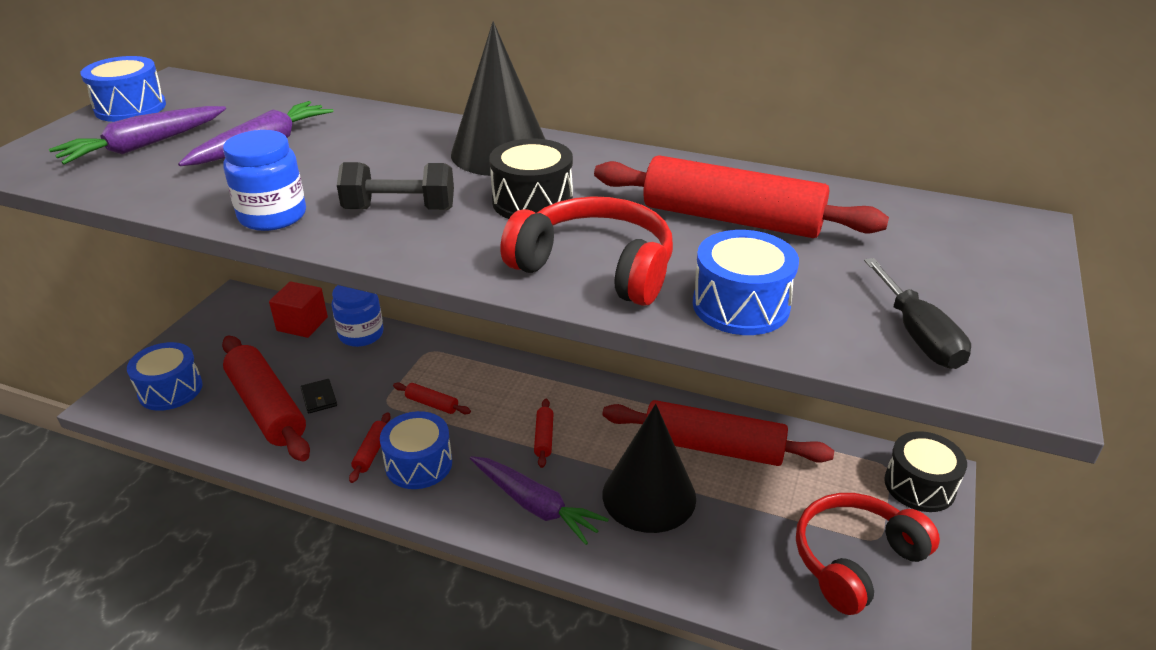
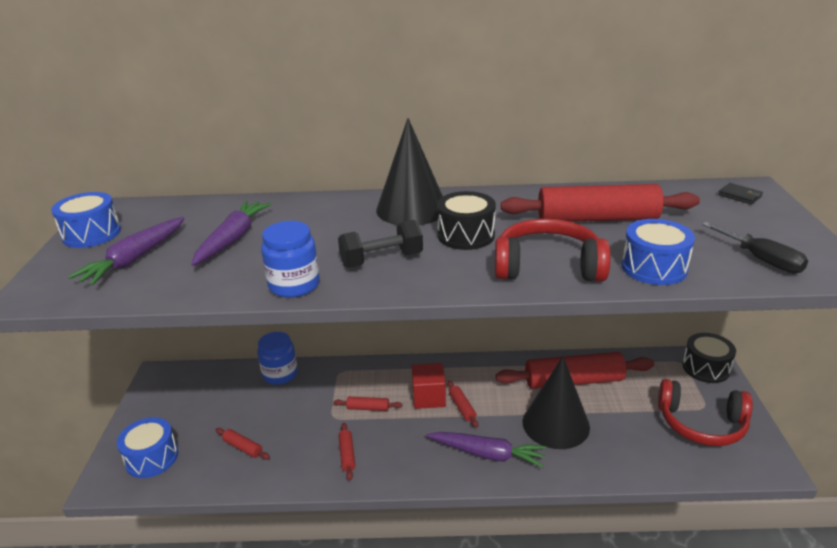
camera: 20 degrees left, 5 degrees down
red rolling pin [222,336,310,462] -> red rolling pin [216,428,270,460], size x0.42
red cube [269,281,328,338] -> red cube moved to [412,363,446,409]
black wallet [301,379,337,414] -> black wallet moved to [718,183,763,204]
blue drum [380,411,452,489] -> none
red headphones [796,493,940,615] -> red headphones turned 105 degrees counterclockwise [658,379,753,446]

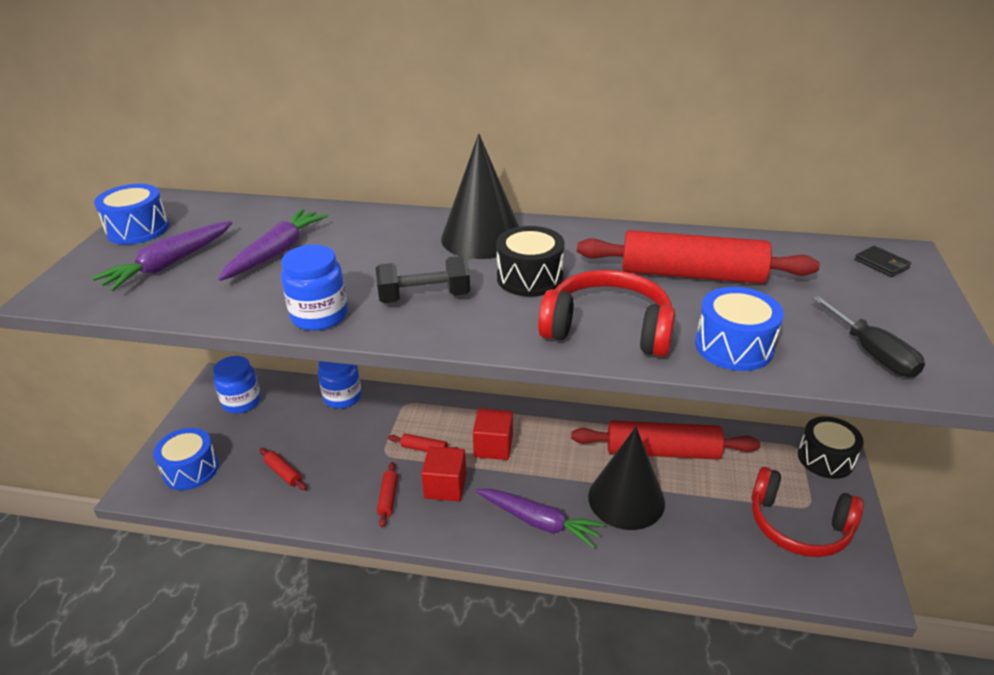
camera: 10 degrees right, 5 degrees up
red rolling pin [448,381,478,428] -> none
none -> blue jar [213,356,261,414]
none -> red cube [421,446,466,501]

